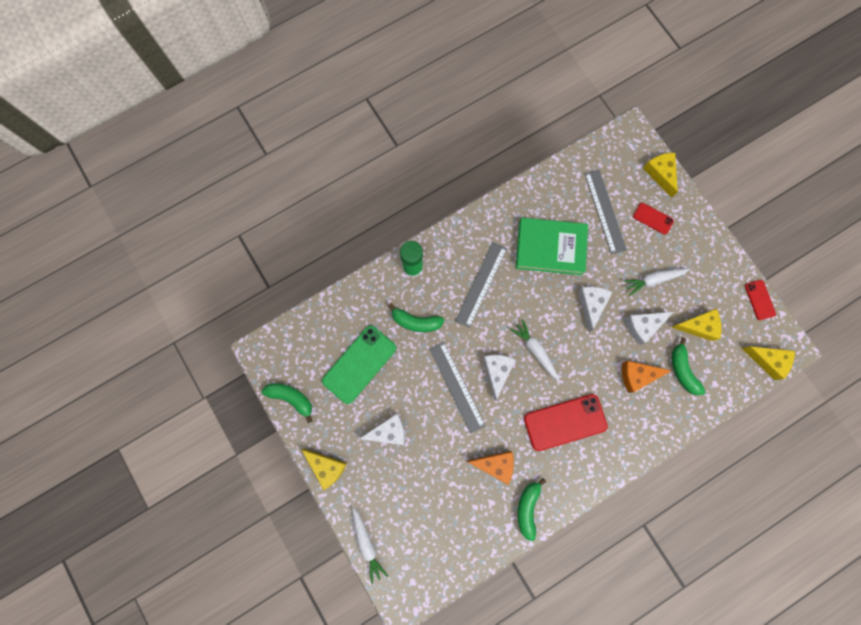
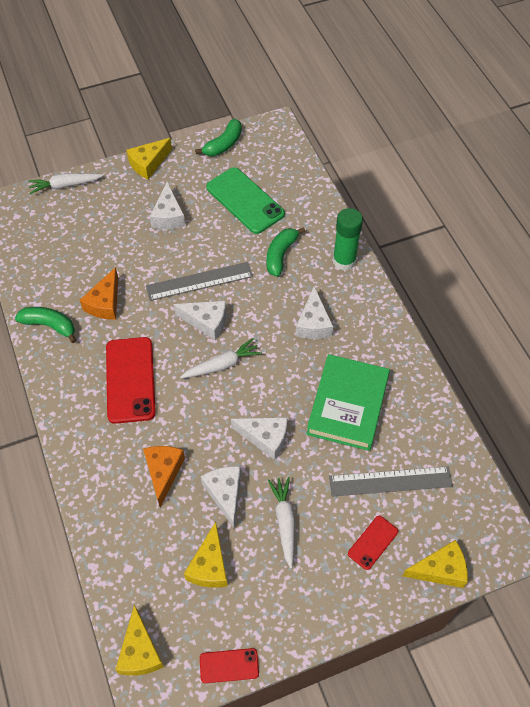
camera: 100 degrees right, 20 degrees down
grey ruler [455,242,507,328] -> white cheese [296,286,333,339]
green banana [672,338,705,395] -> none
yellow cheese [742,346,795,380] -> yellow cheese turned 45 degrees counterclockwise [115,605,164,676]

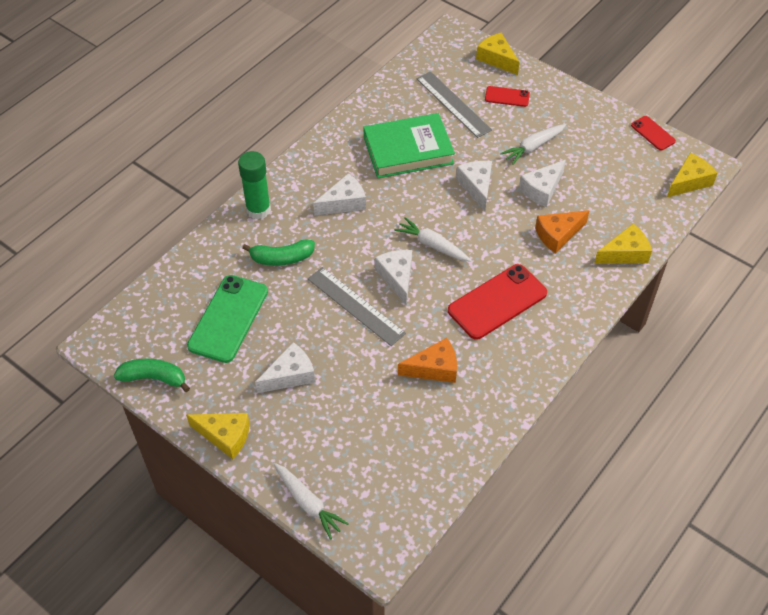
camera: 120 degrees left, 5 degrees down
green banana [15,307,76,343] -> none
yellow cheese [184,522,228,588] -> yellow cheese moved to [594,224,652,264]

